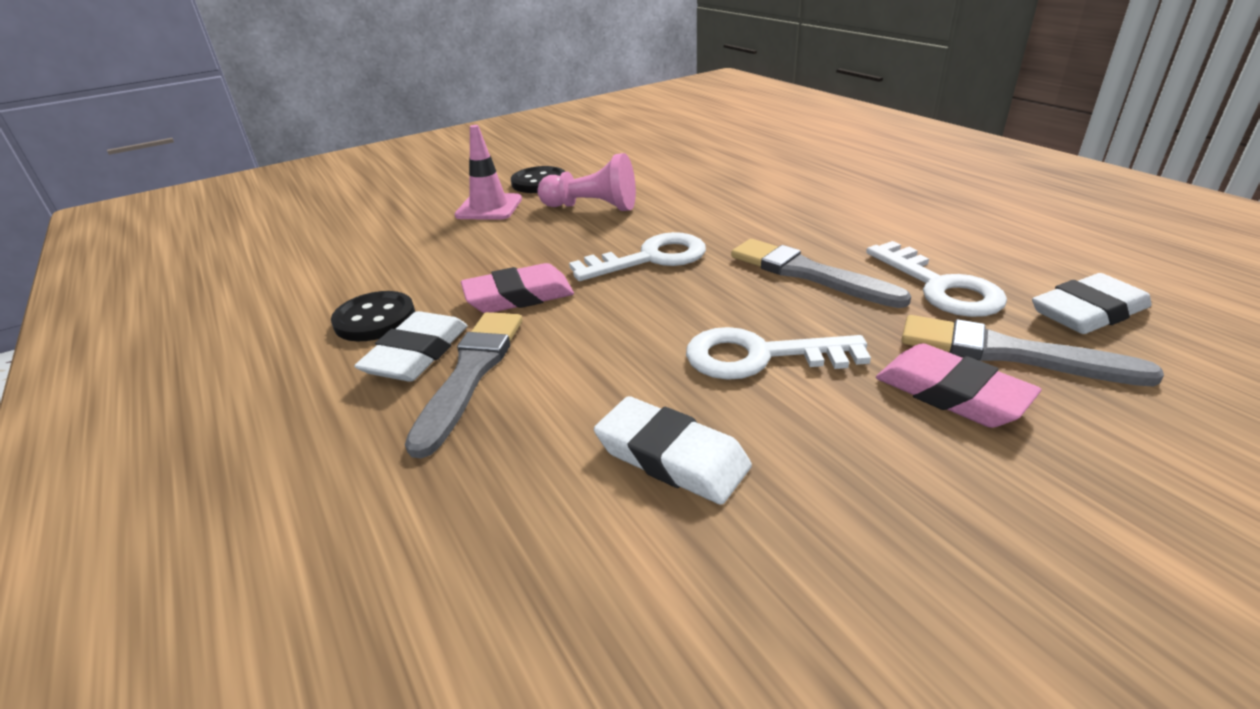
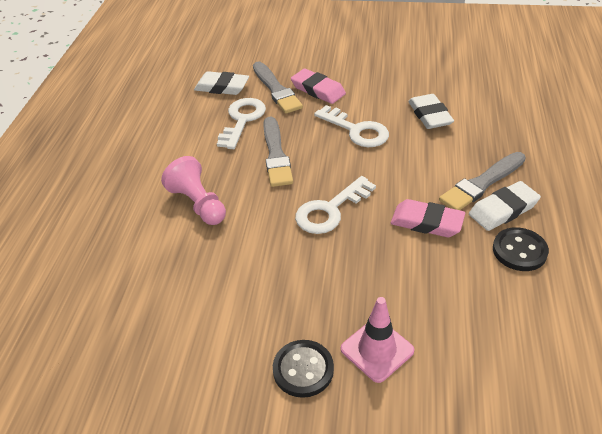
camera: 140 degrees left, 10 degrees up
pink pawn [537,153,636,211] -> pink pawn moved to [161,156,226,225]
white key [569,232,706,281] -> white key turned 60 degrees counterclockwise [295,176,376,234]
pink eraser [876,343,1041,428] -> pink eraser turned 45 degrees counterclockwise [291,68,346,104]

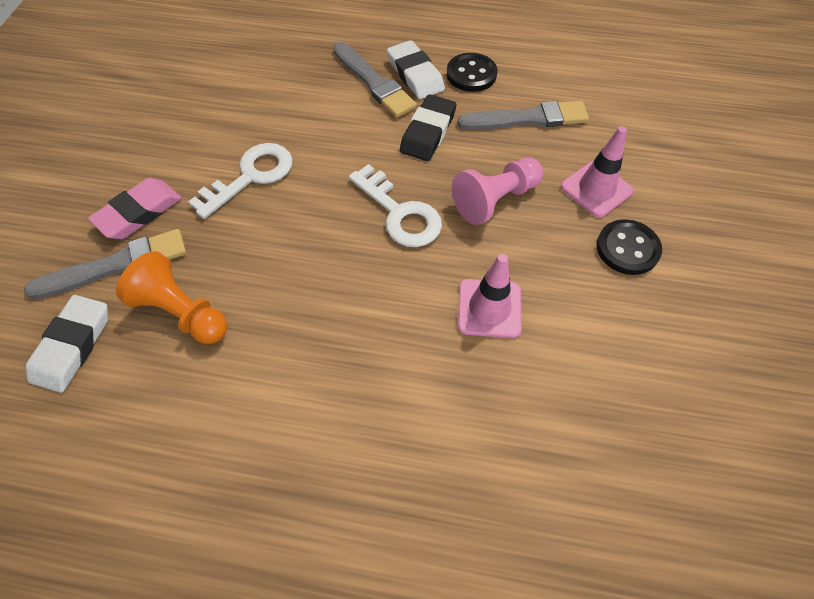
camera: 90 degrees left, 15 degrees up
pink pawn [161,156,226,225] -> pink pawn moved to [452,158,543,225]
white key [217,98,266,149] -> orange pawn [116,251,227,344]
grey brush [263,117,293,187] -> grey brush moved to [457,101,589,130]
pink eraser [391,199,465,237] -> black eraser [400,94,456,161]
white eraser [408,94,454,129] -> none
none -> pink traffic cone [458,254,522,338]

